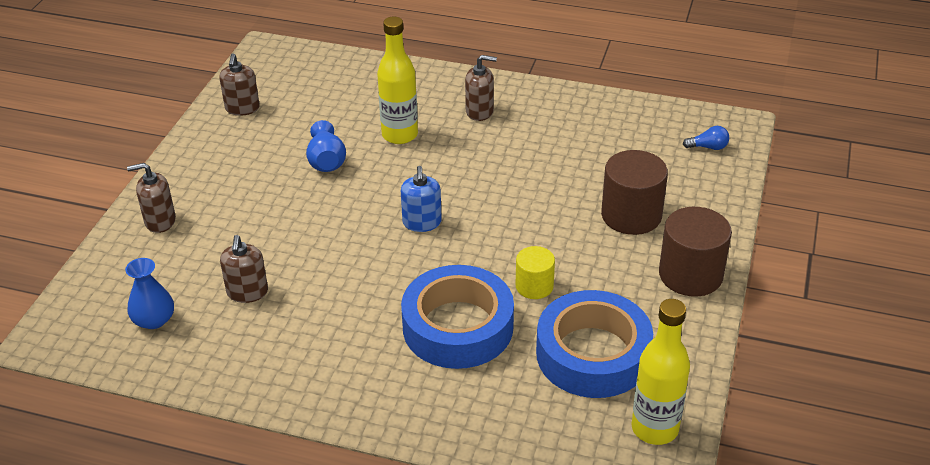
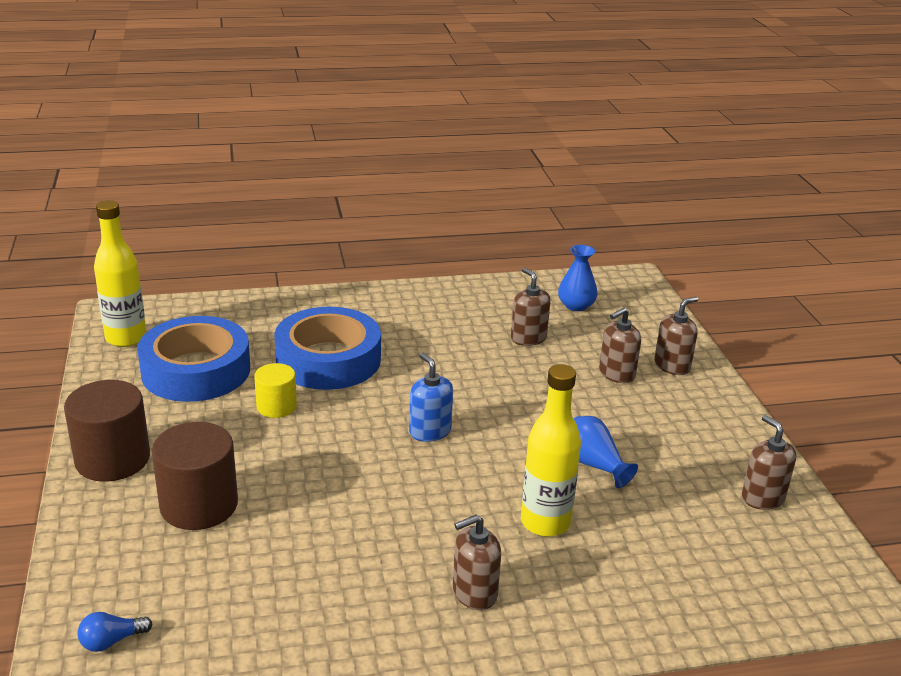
camera: 150 degrees right, 10 degrees down
none -> brown soap dispenser [599,307,641,383]

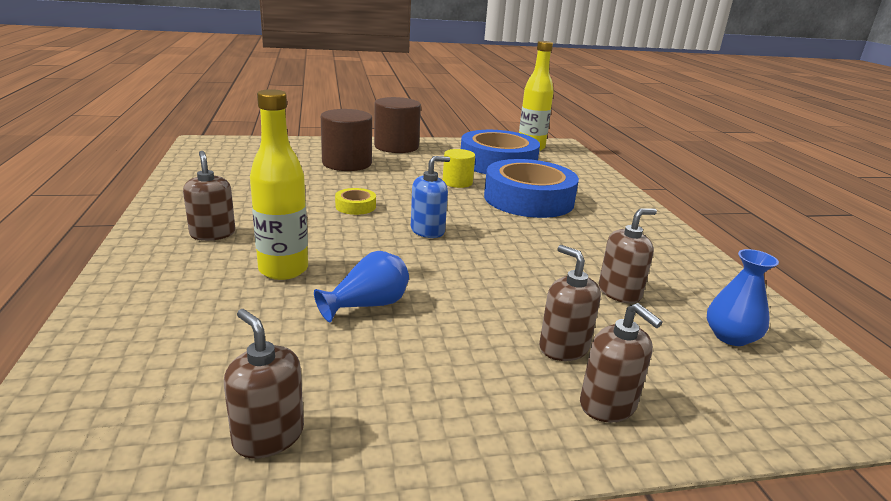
camera: 90 degrees right, 5 degrees down
blue light bulb [78,612,152,652] -> none
brown soap dispenser [742,415,796,510] -> brown soap dispenser turned 105 degrees counterclockwise [224,309,304,458]
none -> yellow tape [335,188,376,215]

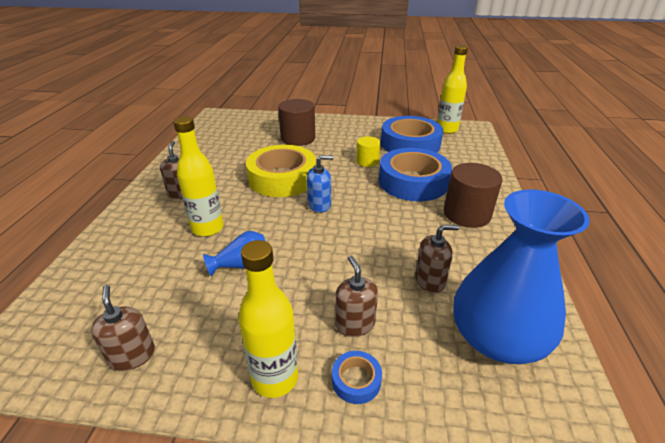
camera: 20 degrees right, 10 degrees up
yellow tape [335,188,376,215] -> yellow tape [246,145,316,197], size x2.42
brown cylinder [374,97,421,153] -> brown cylinder moved to [444,163,502,228]
brown soap dispenser [580,303,663,423] -> blue tape [332,351,382,404]
blue vase [707,249,779,346] -> blue vase [453,189,590,364], size x2.19
none -> yellow bottle [238,240,298,398]

